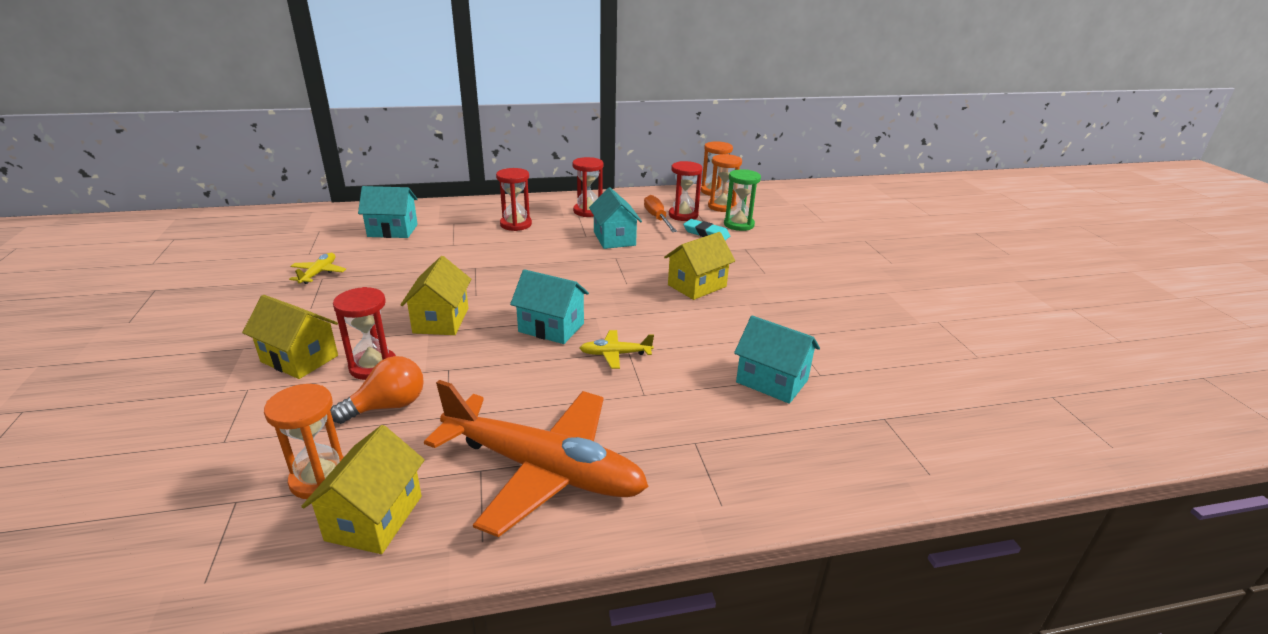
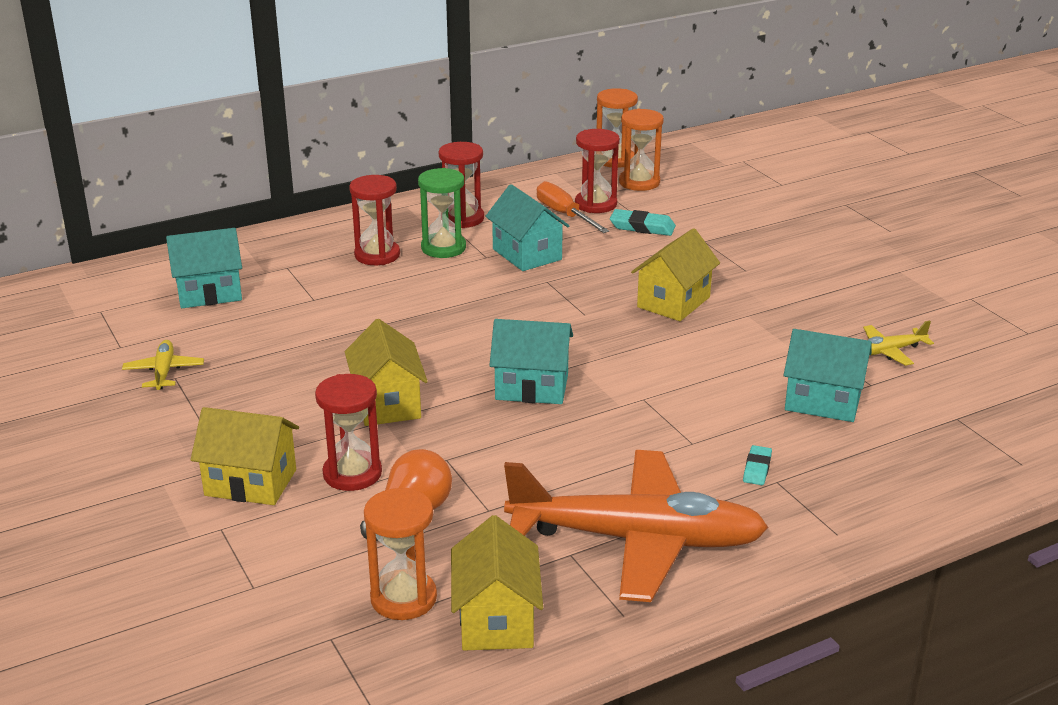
camera: 15 degrees left, 0 degrees up
yellow plane [580,330,654,369] -> yellow plane moved to [863,321,934,366]
green hourglass [724,169,761,231] -> green hourglass moved to [418,168,466,258]
none -> turquoise eraser [743,445,772,485]

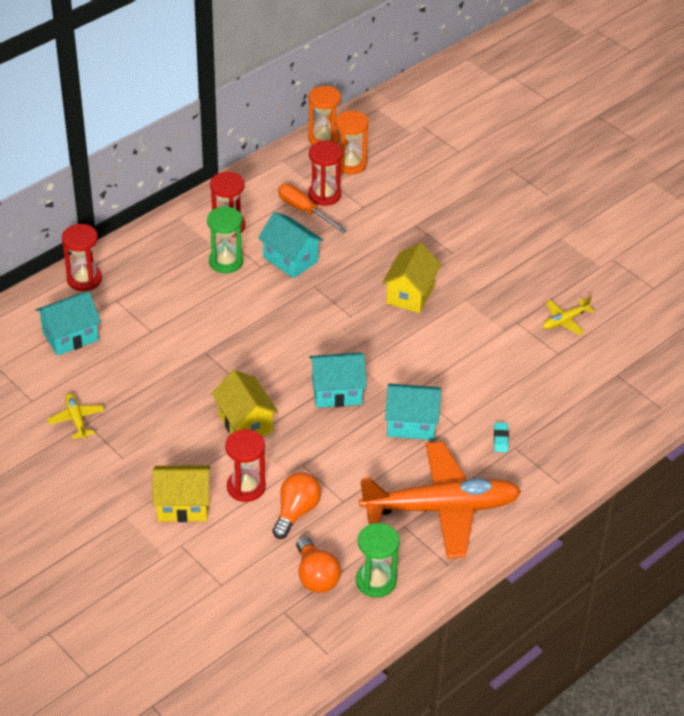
camera: 15 degrees left, 15 degrees up
red hourglass [349,175,400,265] -> red hourglass moved to [62,224,102,291]
orange hourglass [364,488,437,620] -> orange light bulb [296,536,341,593]
yellow house [451,515,543,651] -> green hourglass [356,523,400,598]
turquoise eraser [610,209,676,236] -> none
turquoise house [784,329,872,422] -> turquoise house moved to [385,384,441,440]

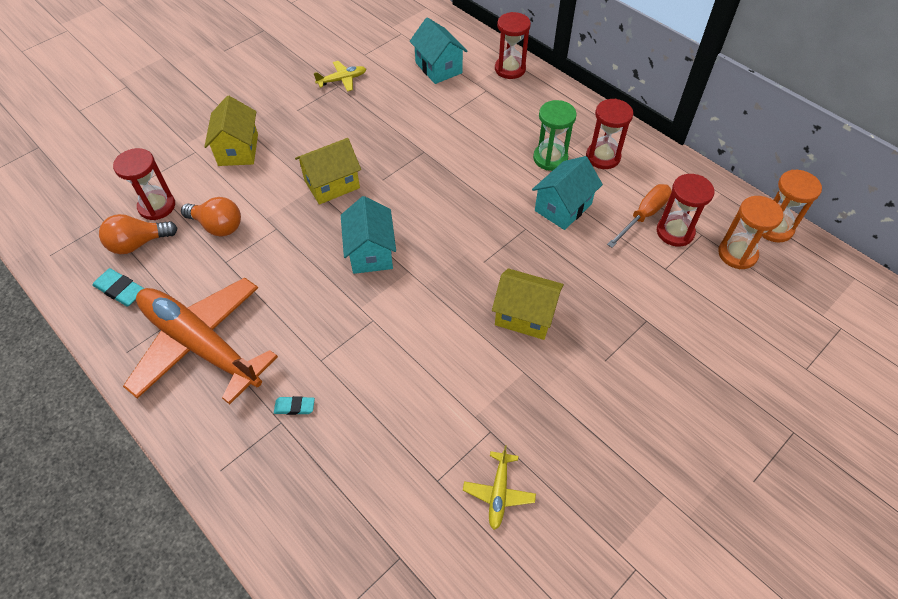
camera: 90 degrees right, 10 degrees up
red hourglass [225,429,266,502] -> red hourglass moved to [113,148,175,220]
green hourglass [356,523,400,598] -> turquoise eraser [92,268,145,307]
orange plane [359,442,521,559] -> orange plane turned 135 degrees clockwise [123,277,278,405]
turquoise house [385,384,441,440] -> none
yellow plane [543,296,595,335] -> yellow plane turned 135 degrees counterclockwise [463,445,536,530]

